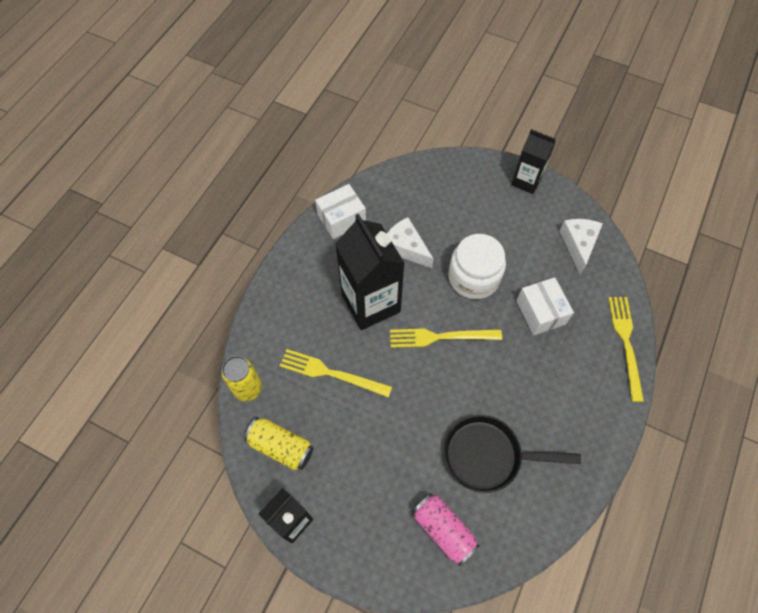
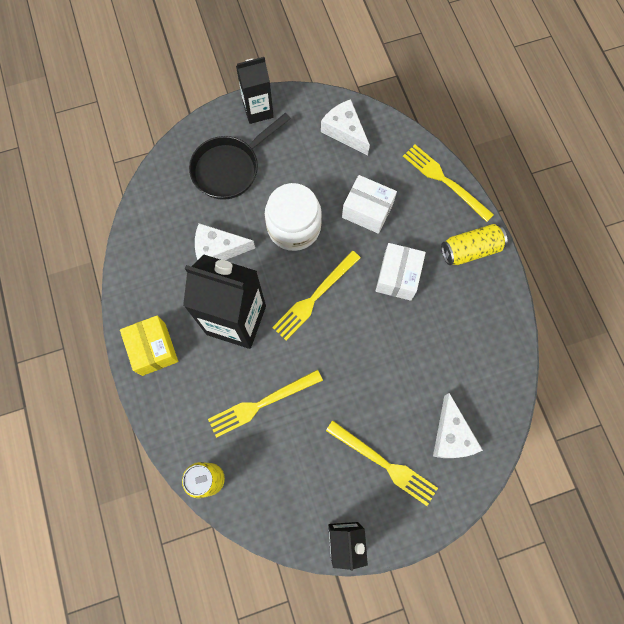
camera: 45 degrees left, 10 degrees up
yellow can [244,418,313,470] -> yellow can moved to [441,224,508,265]
white box [315,184,366,239] -> white box moved to [376,243,426,301]
pink can [413,493,480,566] -> white cheese [433,393,483,458]
black pan [444,415,581,493] -> black pan moved to [189,113,291,200]
none -> yellow box [120,315,178,376]
none -> yellow fork [326,421,438,506]

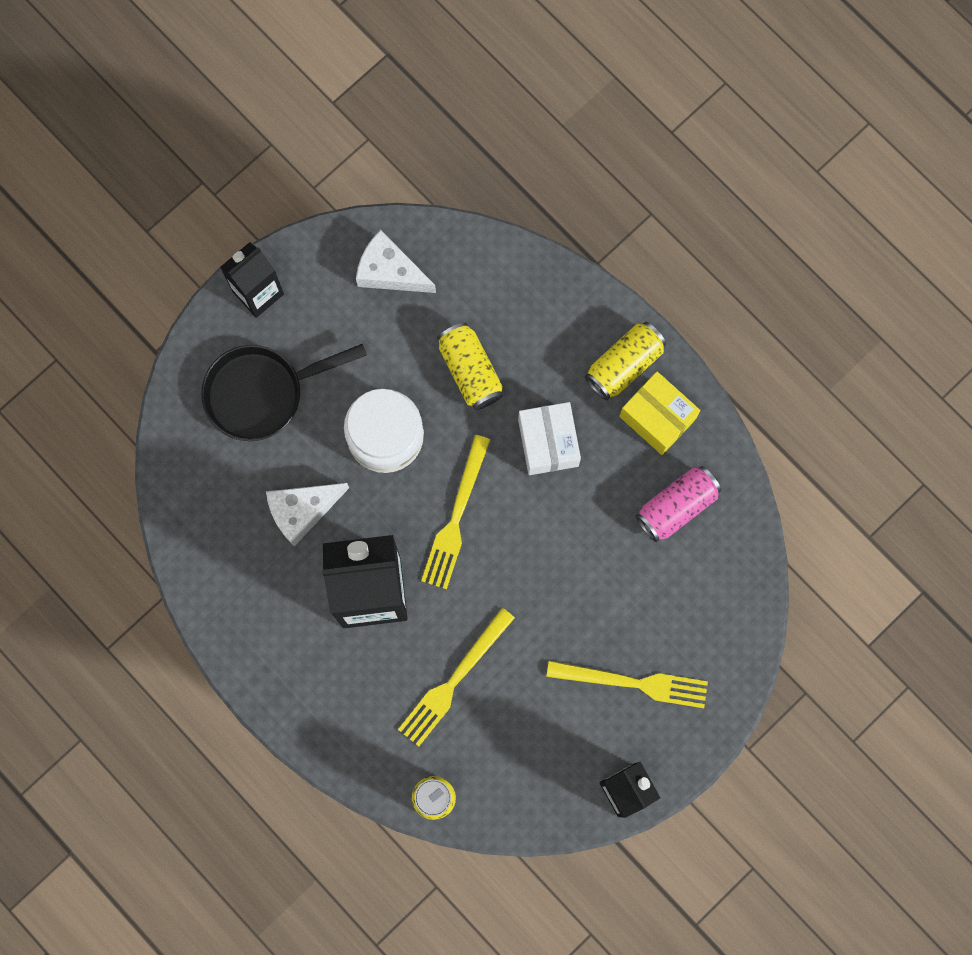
camera: 25 degrees left, 5 degrees up
yellow box [120,315,178,376] -> yellow box moved to [619,372,701,455]
black pan [189,113,291,200] -> black pan turned 45 degrees clockwise [201,344,367,441]
white box [342,175,397,234] -> yellow can [437,323,503,410]
yellow fork [403,145,494,222] -> none
white cheese [433,393,483,458] -> none
none -> pink can [636,466,721,542]

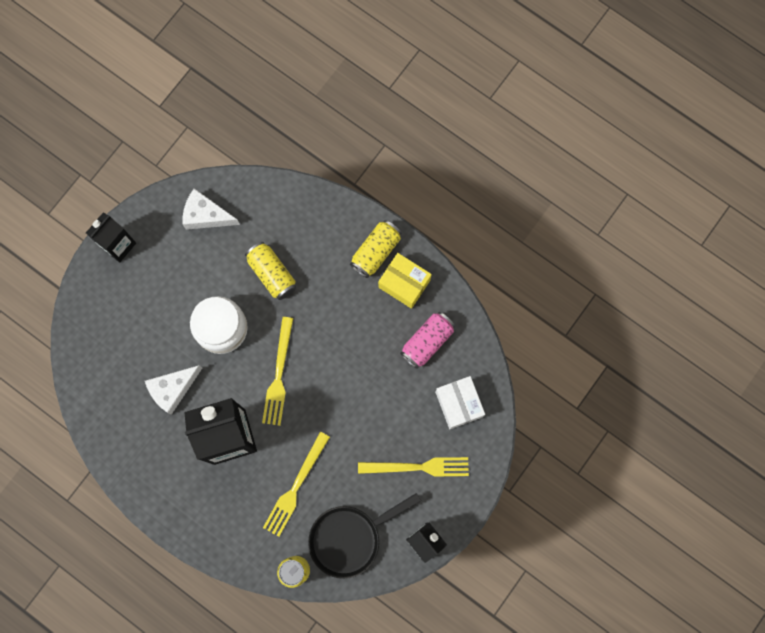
camera: 10 degrees left, 0 degrees up
black pan [201,344,367,441] -> black pan moved to [308,493,421,579]
white box [518,402,581,475] -> white box moved to [435,376,485,429]

